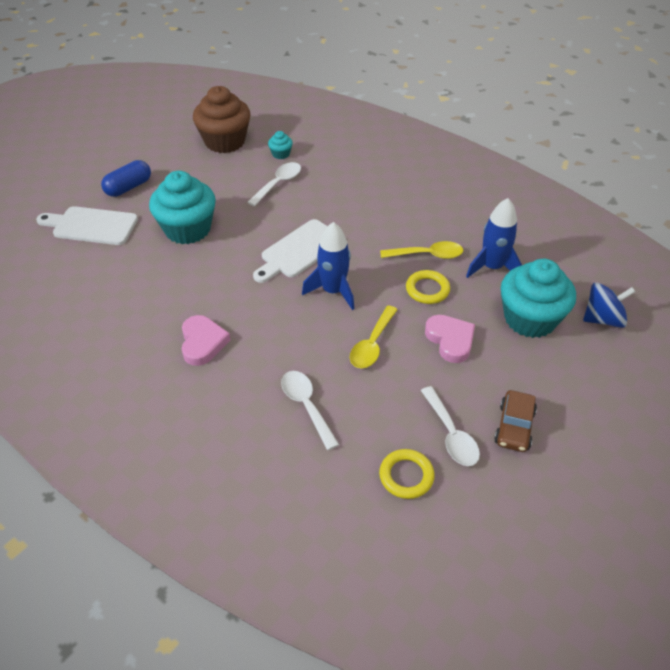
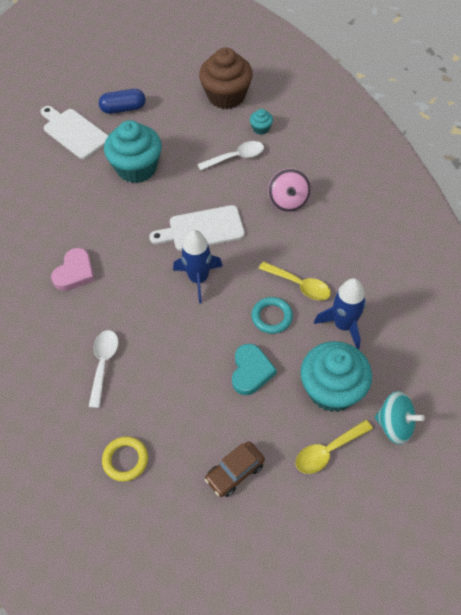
camera: 35 degrees right, 10 degrees up
yellow spoon [350,305,398,368] -> yellow spoon moved to [296,420,373,474]
yellow ring [406,270,450,304] -> turquoise ring [252,297,293,334]
white spoon [421,386,480,466] -> none
pink heart [425,315,475,363] -> turquoise heart [232,344,277,395]
blue spinning top [583,282,635,328] -> turquoise spinning top [375,391,425,445]
none -> pink spinning top [268,168,311,212]

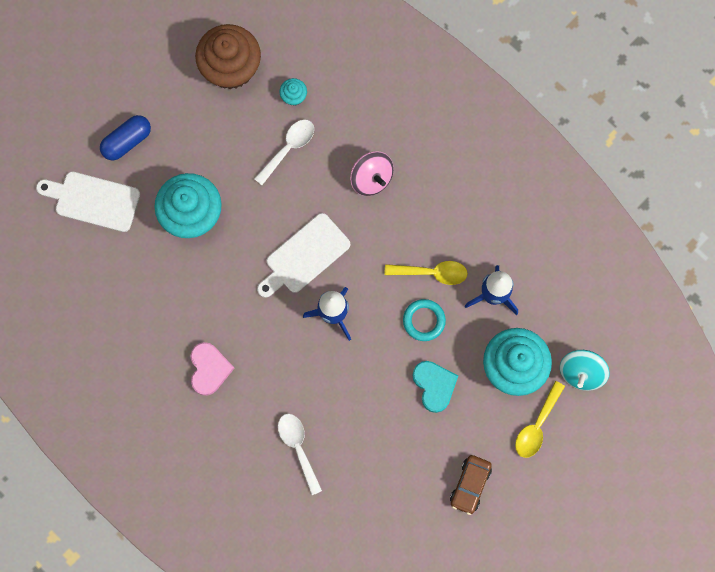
camera: 30 degrees left, 20 degrees up
yellow ring [102,436,148,482] -> none
turquoise spinning top [375,391,425,445] -> turquoise spinning top turned 120 degrees clockwise [560,350,610,391]

